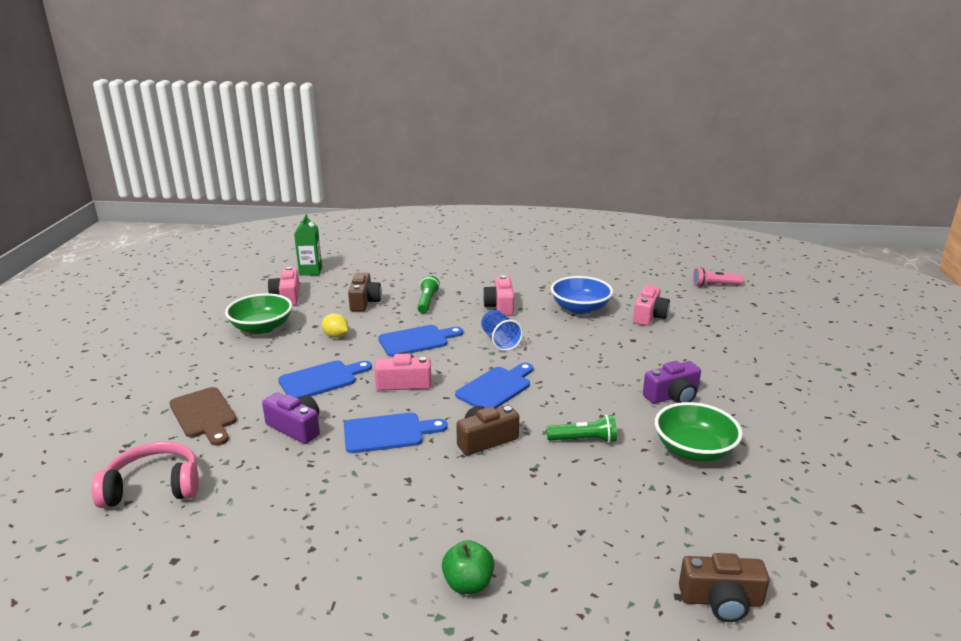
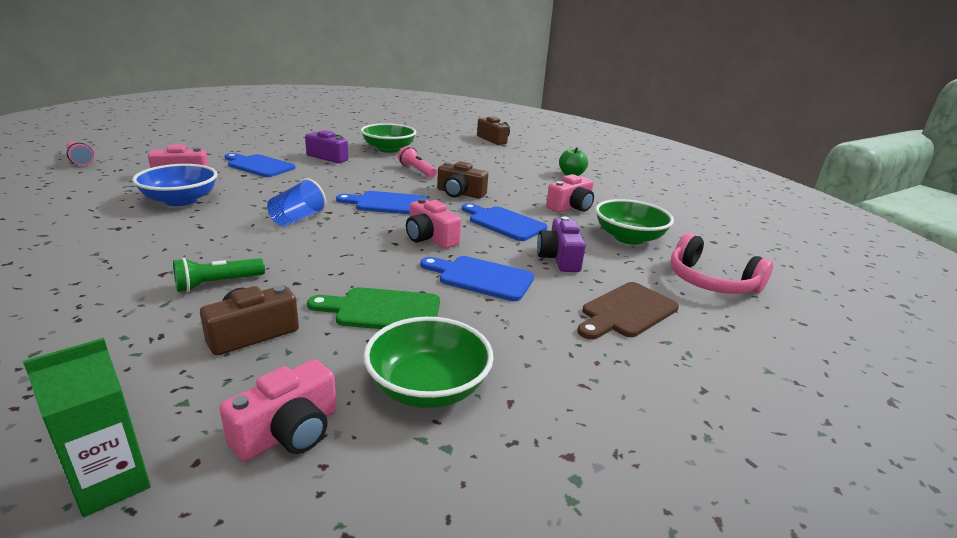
camera: 130 degrees left, 0 degrees up
brown cutting board [169,387,237,446] -> brown cutting board turned 150 degrees counterclockwise [577,282,679,340]
yellow lemon [322,313,348,338] -> green cutting board [307,287,440,329]
blue cutting board [378,325,463,357] -> blue cutting board moved to [225,153,296,177]
pink camera [483,275,514,316] -> pink camera moved to [546,174,594,213]
green flashlight [547,415,617,443] -> pink flashlight [398,146,437,178]
none -> green bowl [595,199,674,245]

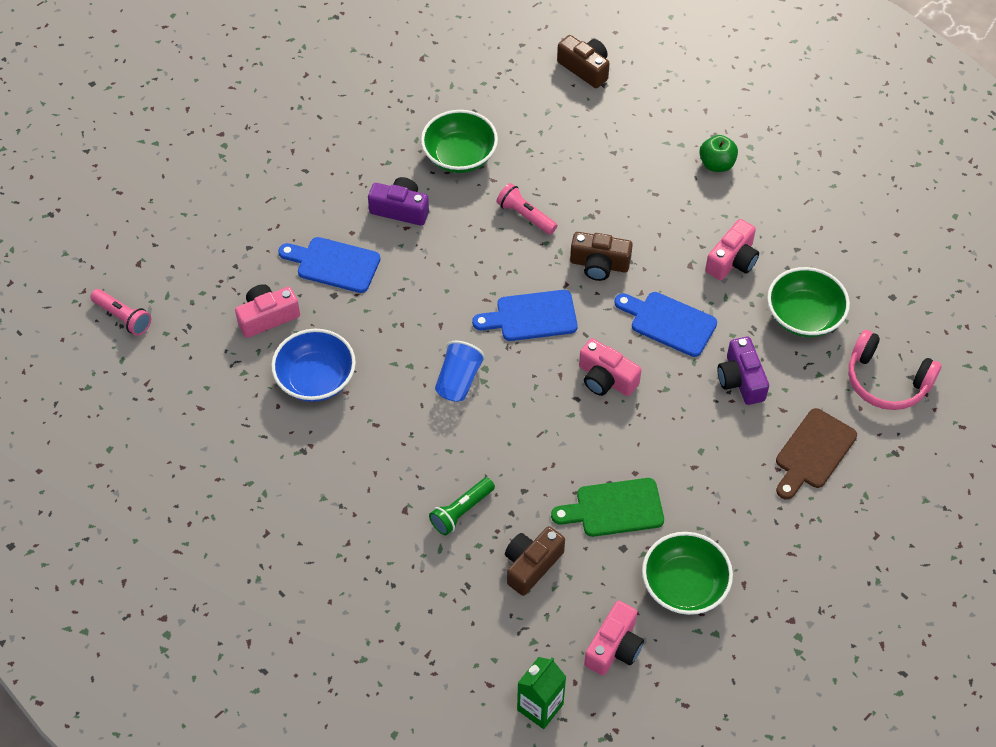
camera: 10 degrees left, 30 degrees up
blue cutting board [420,256,534,301] -> none

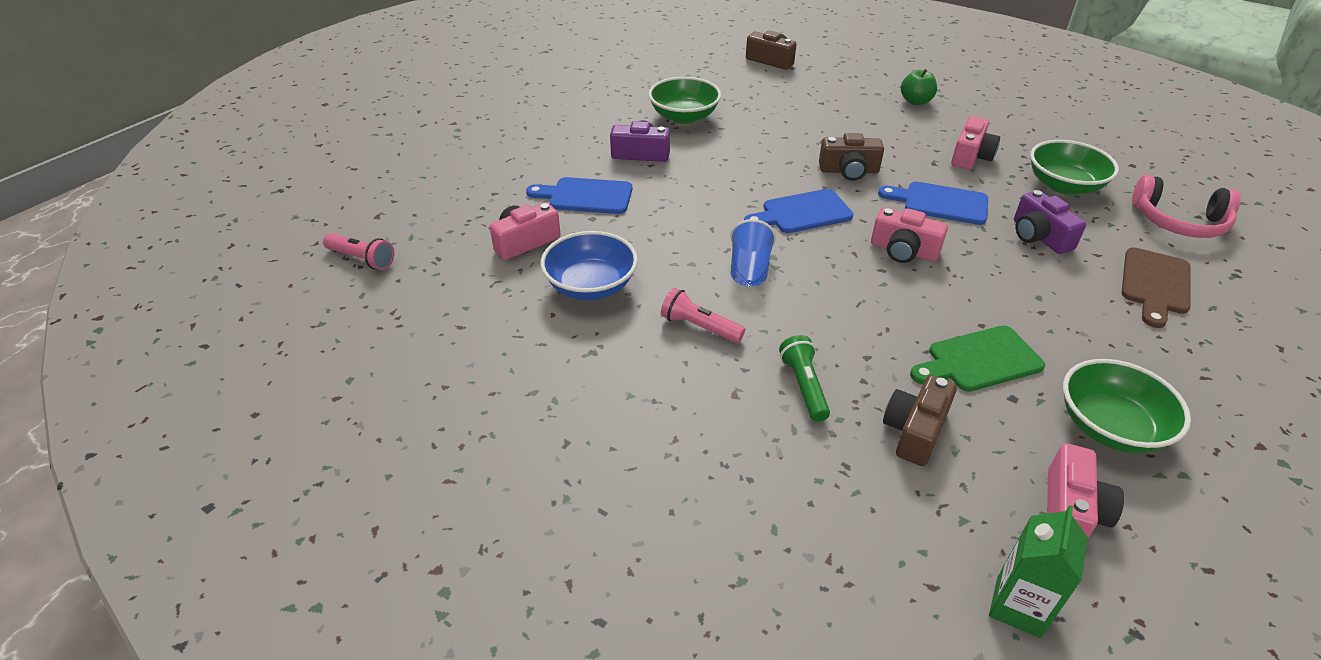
camera: 10 degrees left, 15 degrees down
green flashlight [429,477,495,535] -> green flashlight turned 135 degrees clockwise [779,335,830,422]
pink flashlight [496,183,557,235] -> pink flashlight moved to [661,288,745,343]

